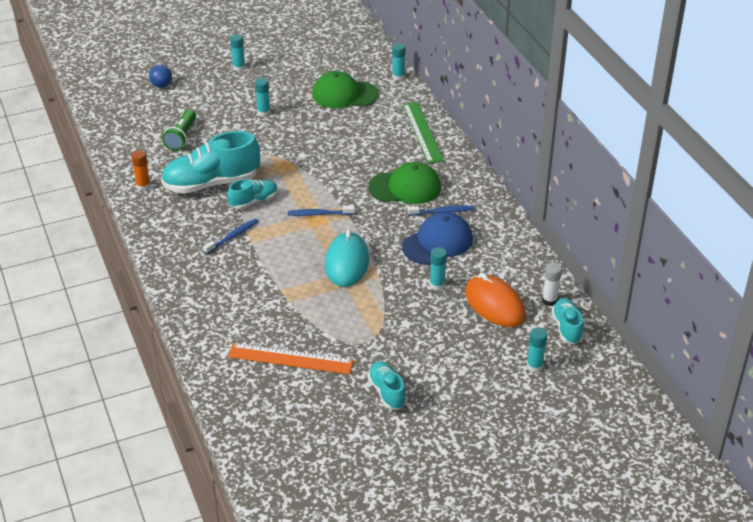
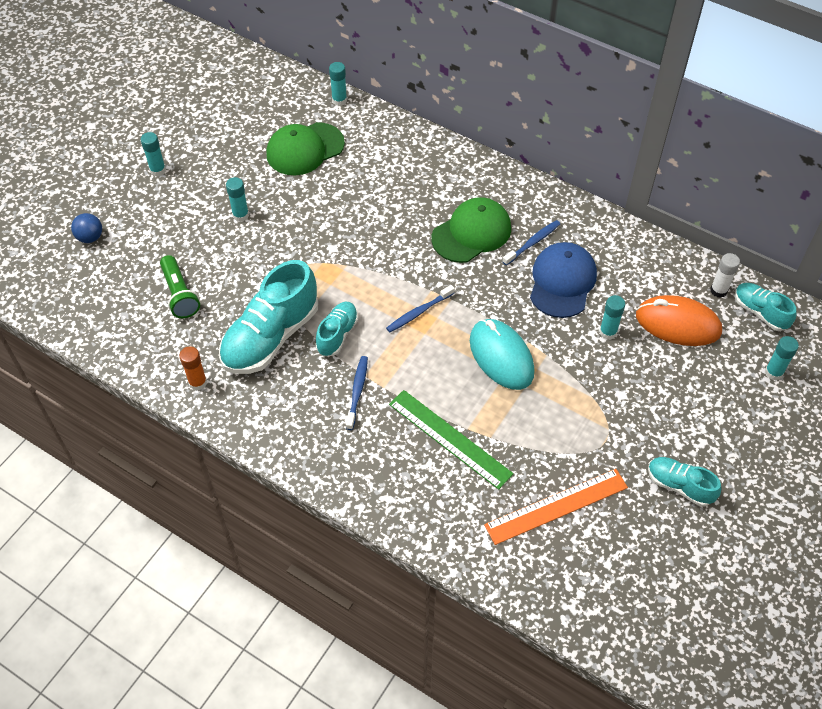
camera: 35 degrees left, 15 degrees up
green ruler [403,102,444,163] -> green ruler moved to [389,390,513,490]

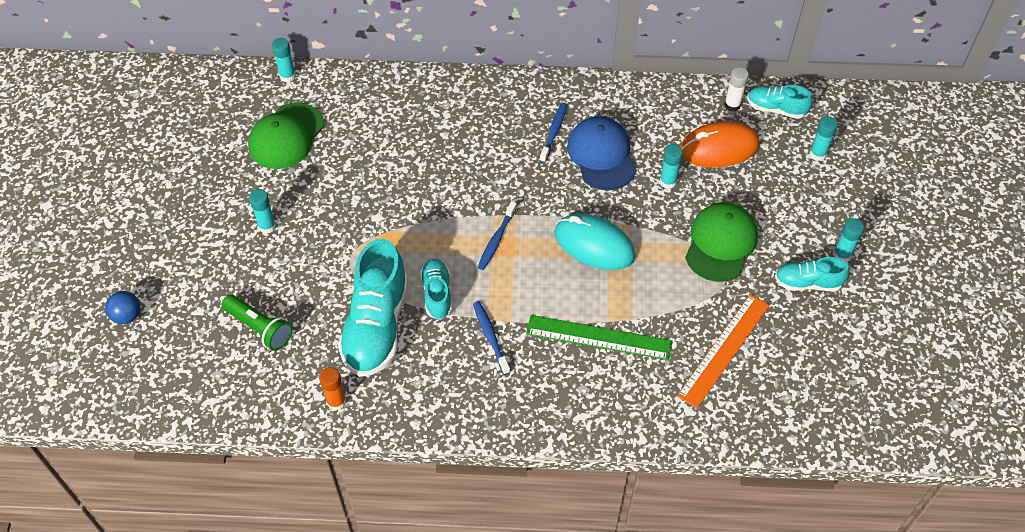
camera: 30 degrees left, 0 degrees up
turquoise glue stick [140,132,166,176] -> turquoise glue stick moved to [833,218,864,262]
green cap [432,197,511,263] -> green cap moved to [685,202,758,282]

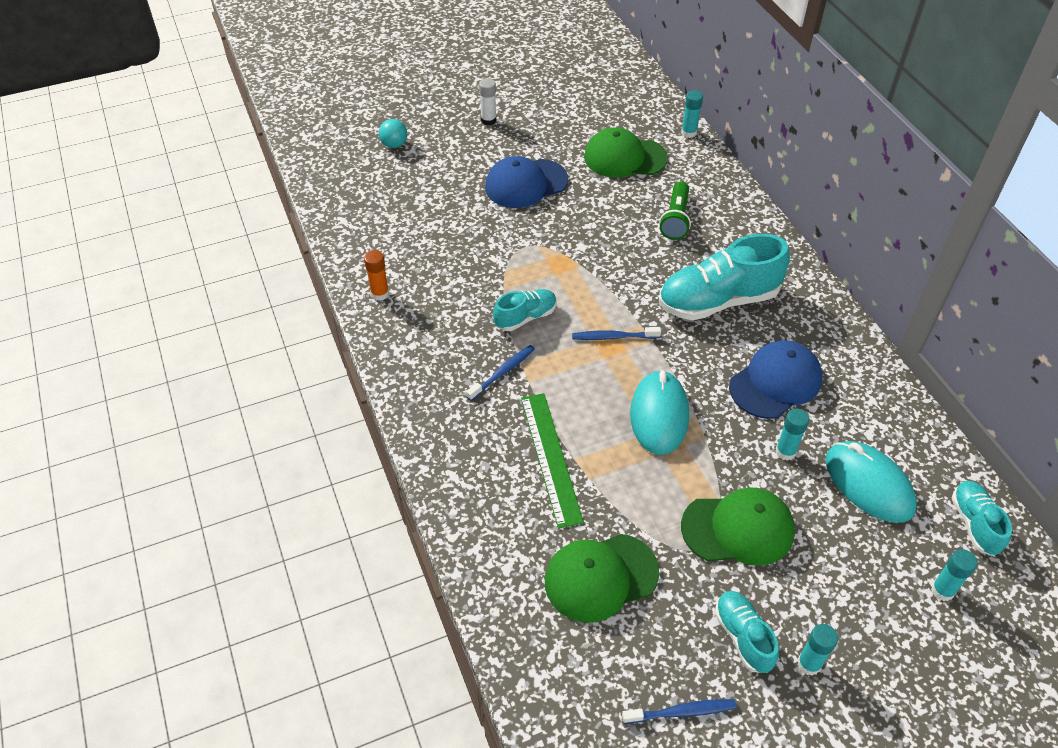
camera: 65 degrees right, 5 degrees down
blue ball [105,291,140,324] -> turquoise ball [379,119,407,148]
green flashlight [222,295,292,351] -> green flashlight moved to [659,181,691,240]
turquoise glue stick [249,189,276,233] -> blue cap [485,156,568,208]
turquoise shoe [338,239,408,377] -> turquoise shoe moved to [659,234,790,320]
blue toothbrush [540,103,567,163] -> blue toothbrush moved to [622,699,737,724]
orange ruler [677,294,770,408] -> green cap [545,534,659,623]
orange mouse [680,121,760,168] -> turquoise mouse [825,441,917,523]
white glue stick [724,67,749,112] -> white glue stick moved to [479,78,496,126]

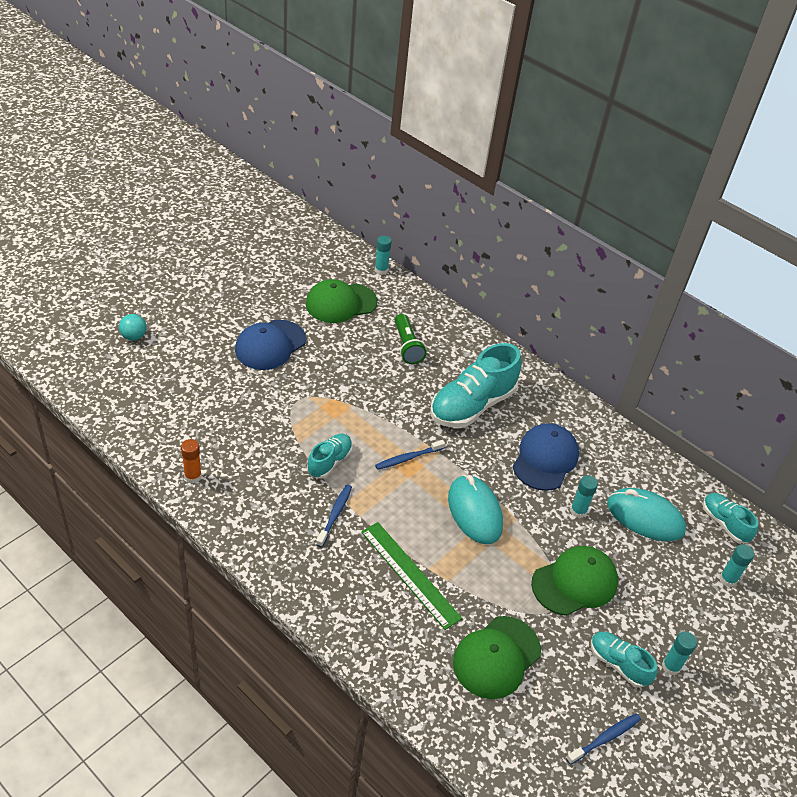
camera: 30 degrees left, 5 degrees down
white glue stick [479,78,496,126] -> none

